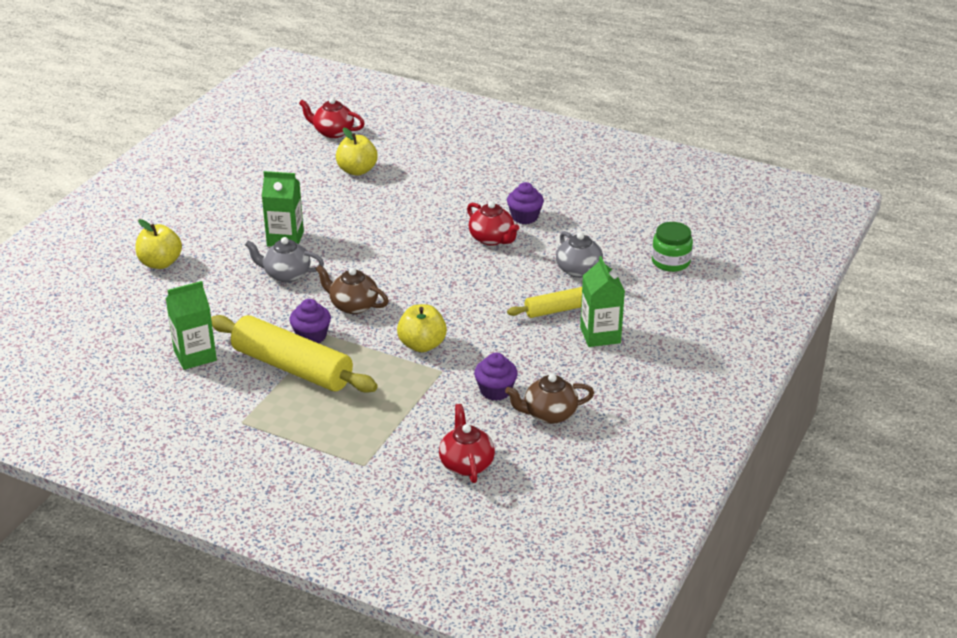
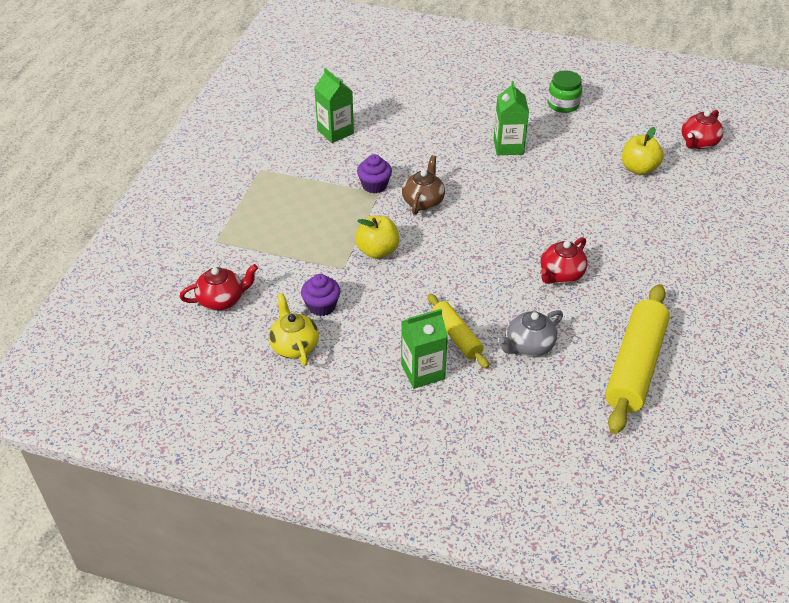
camera: 80 degrees right, 10 degrees up
yellow apple [136,219,182,269] -> none
yellow rolling pin [211,315,378,393] -> yellow rolling pin moved to [605,284,670,434]
grey teapot [245,237,324,283] -> none
red teapot [299,98,365,138] -> red teapot turned 150 degrees counterclockwise [681,110,723,149]
brown teapot [505,374,594,424] -> yellow teapot [269,293,319,366]
purple cupcake [507,182,544,224] -> none
green jar [652,222,693,272] -> green jar moved to [548,70,582,113]

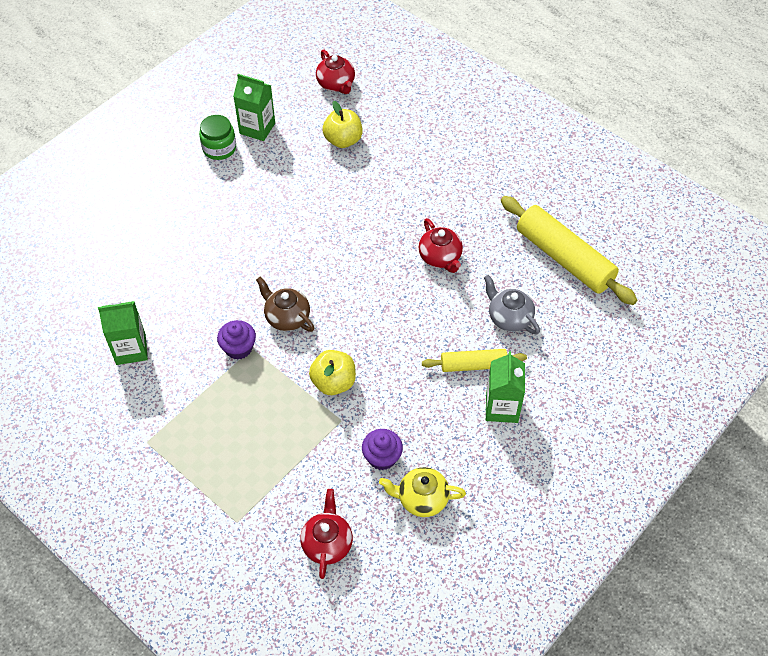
camera: 65 degrees left, 10 degrees up
green carton [494,81,529,155] -> green carton moved to [233,74,275,141]
grey teapot [499,310,563,357] -> grey teapot turned 150 degrees clockwise [484,275,540,335]

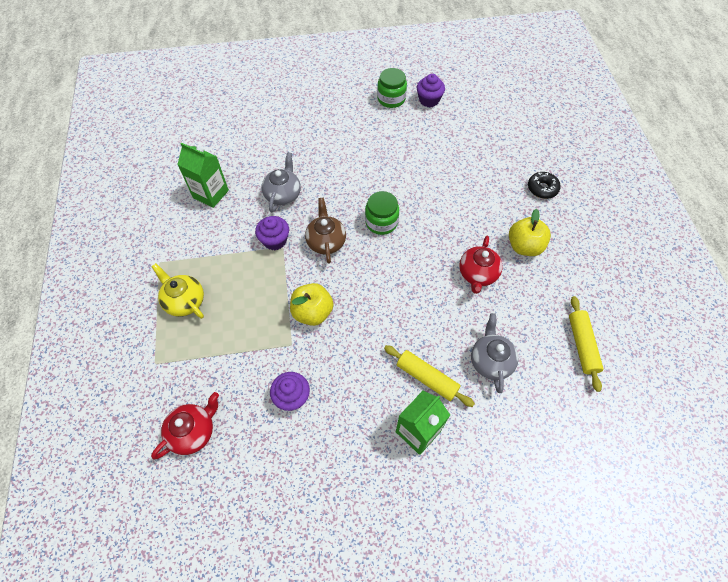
camera: 40 degrees right, 5 degrees up
green carton [233,74,275,141] -> purple cupcake [417,74,445,107]
red teapot [316,50,355,94] -> none
yellow apple [322,101,363,148] -> yellow apple moved to [509,209,551,256]
yellow teapot [379,467,466,517] -> yellow teapot moved to [151,263,204,319]
yellow rolling pin [501,196,637,305] -> yellow rolling pin [569,296,603,392], size x0.56
none -> grey teapot [262,152,301,212]
none -> green jar [365,191,399,235]
none -> black donut [528,172,561,199]

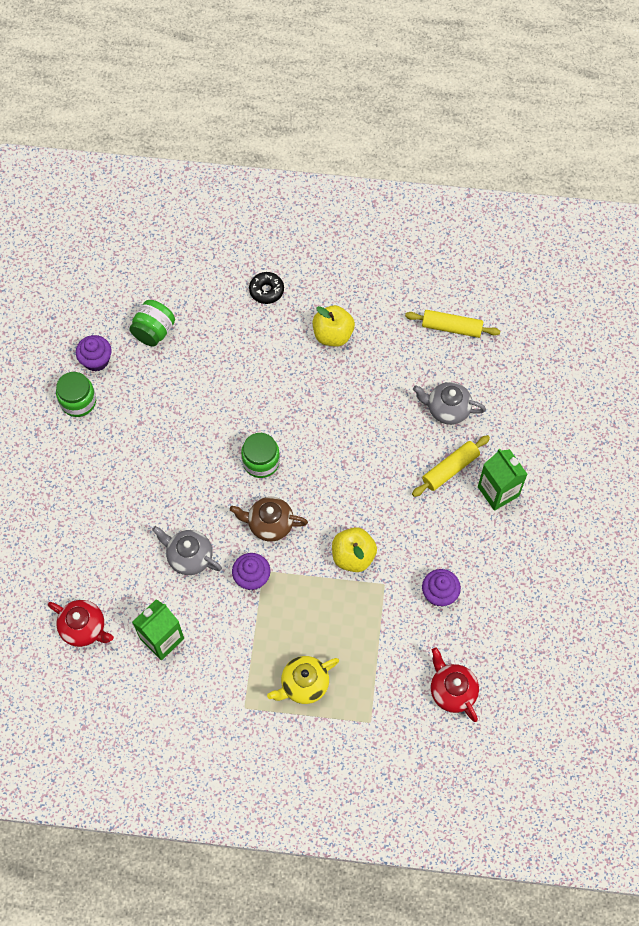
camera: 75 degrees left, 5 degrees up
red teapot [459,236,503,294] -> red teapot moved to [48,600,114,647]
none -> green jar [129,300,175,347]

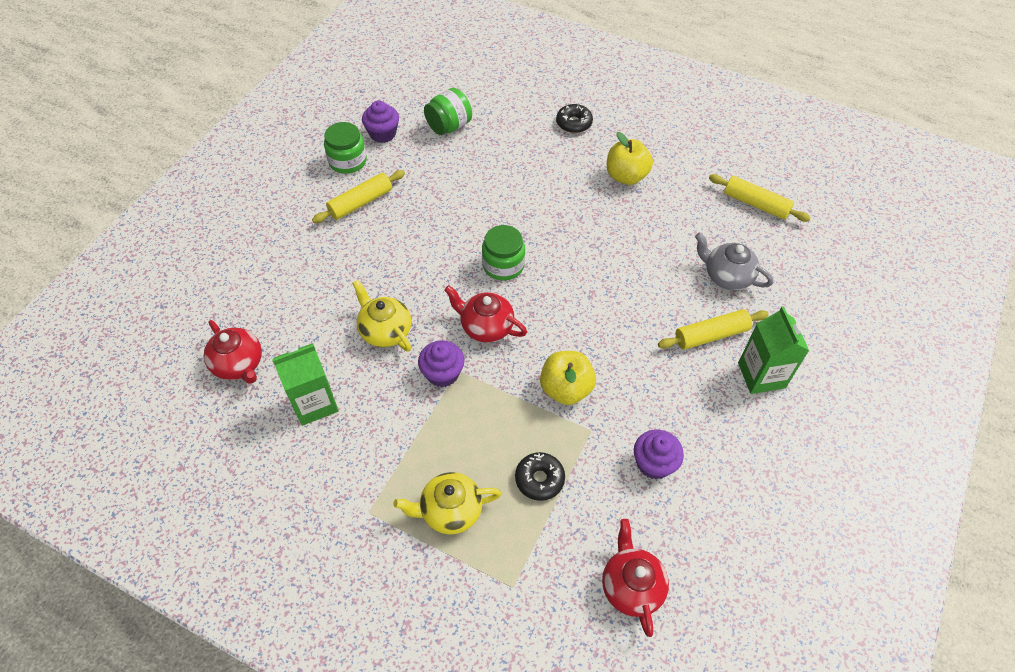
camera: 20 degrees right, 10 degrees down
grey teapot [152,526,222,575] -> yellow teapot [352,280,411,352]
brown teapot [230,497,308,541] -> red teapot [444,285,527,343]
none -> yellow rolling pin [312,170,405,223]
none -> black donut [515,452,565,501]

